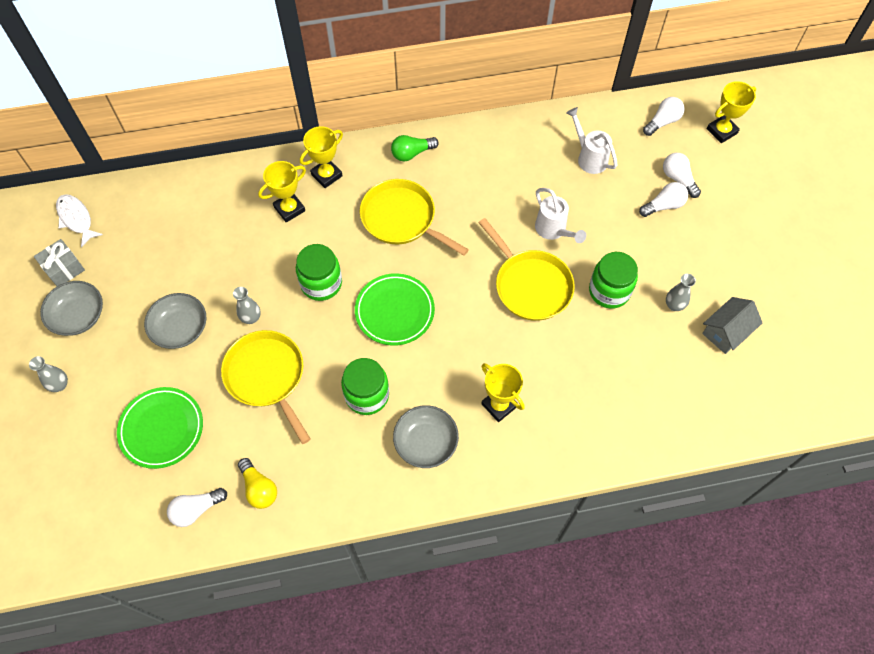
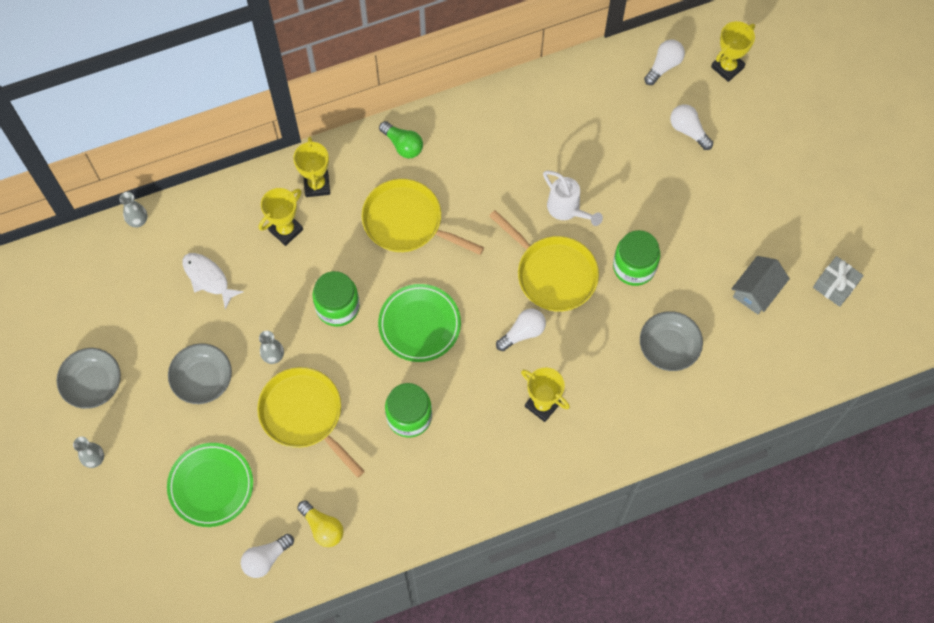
camera: 10 degrees left, 5 degrees up
grey gift [34,239,85,286] -> grey gift moved to [813,256,864,307]
white fish [56,194,103,247] -> white fish moved to [183,253,244,309]
yellow trophy [300,126,343,188] -> yellow trophy turned 45 degrees counterclockwise [293,137,330,197]
green light bulb [391,135,439,162] -> green light bulb turned 105 degrees counterclockwise [379,121,423,159]
grey bowl [393,405,459,468] -> grey bowl moved to [640,311,703,371]
white watering can [566,107,617,174] -> none
white light bulb [639,182,688,217] -> white light bulb moved to [496,308,546,351]
grey vase [666,274,696,311] -> grey vase moved to [119,192,147,227]

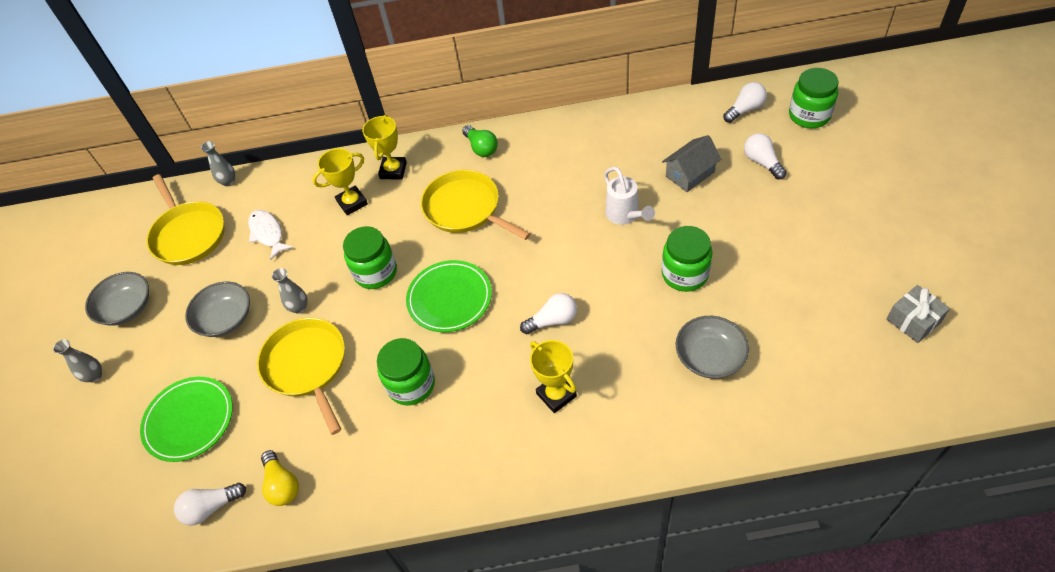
camera: 20 degrees right, 15 degrees down
yellow pan [489,210,599,312] -> yellow pan moved to [146,174,224,265]
yellow trophy [711,21,755,82] -> green jar [789,68,839,128]
grey house [731,256,790,314] -> grey house moved to [662,135,722,192]

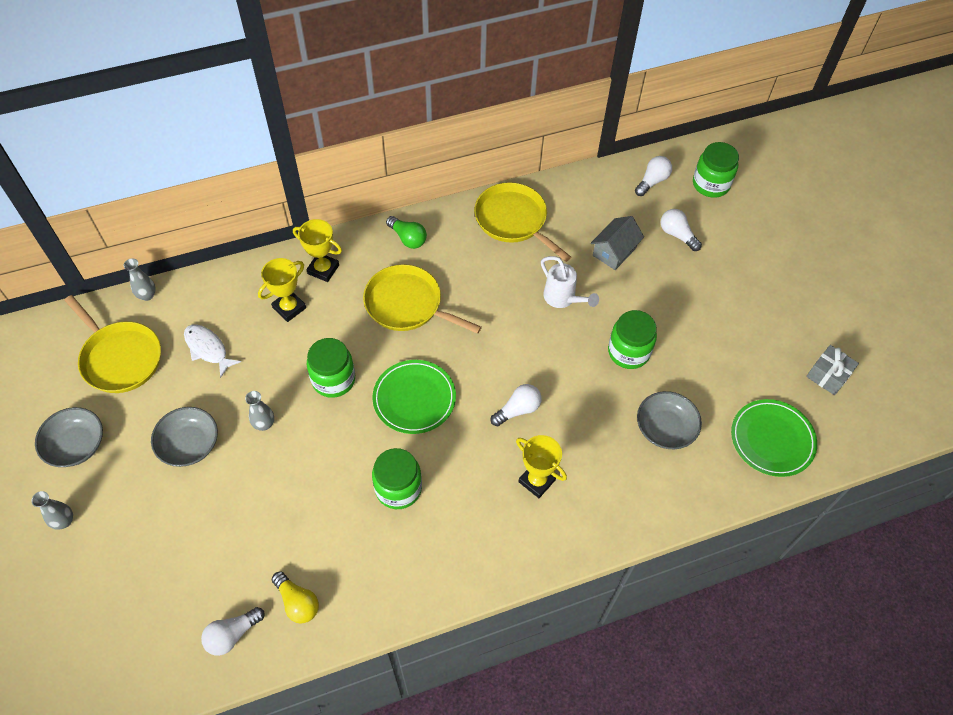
camera: 20 degrees left, 5 degrees up
green plate [140,377,233,462] -> green plate moved to [731,399,817,477]
yellow pan [257,318,345,435] -> yellow pan moved to [474,182,571,262]
yellow trophy [362,115,407,179] -> yellow trophy turned 60 degrees counterclockwise [293,219,342,282]

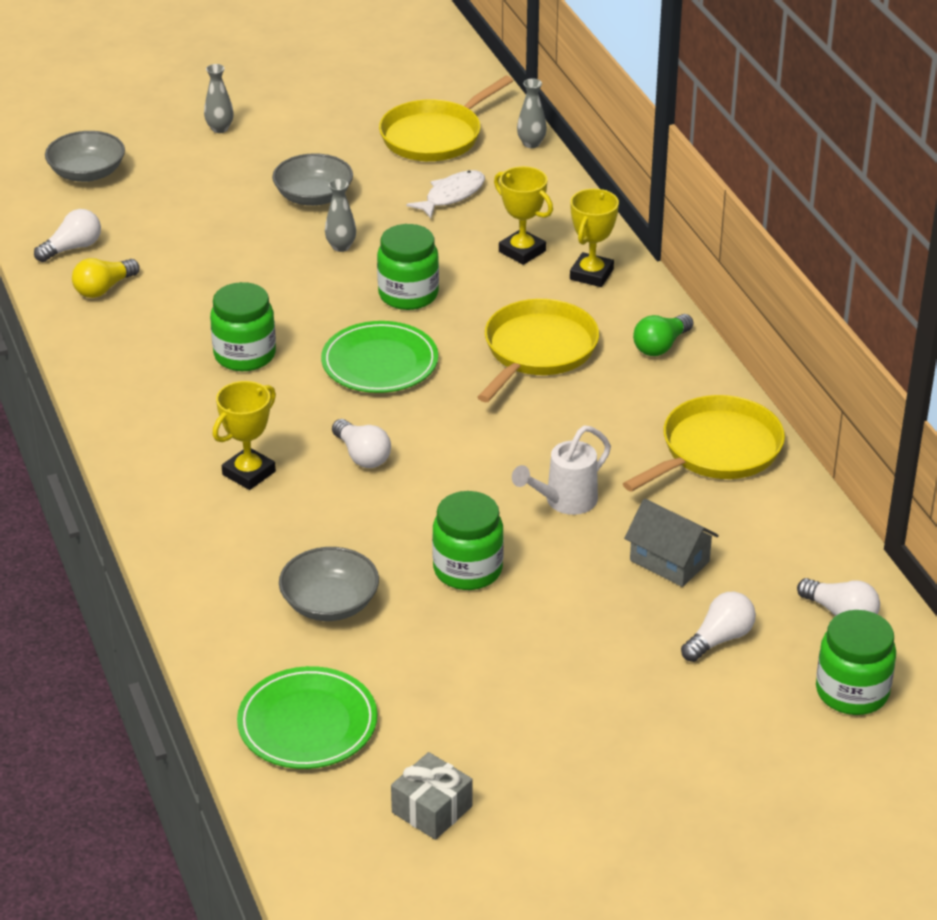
camera: 90 degrees right, 20 degrees down
grey bowl [35,407,103,467] -> grey bowl moved to [45,131,125,182]
white light bulb [201,607,265,656] -> white light bulb turned 90 degrees clockwise [34,209,101,262]

